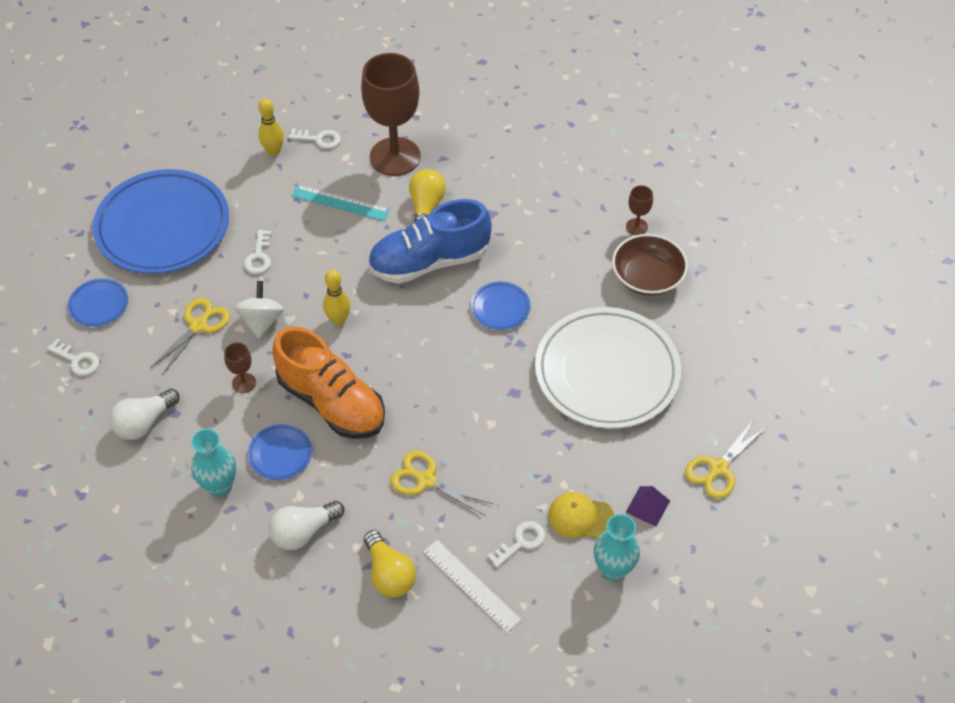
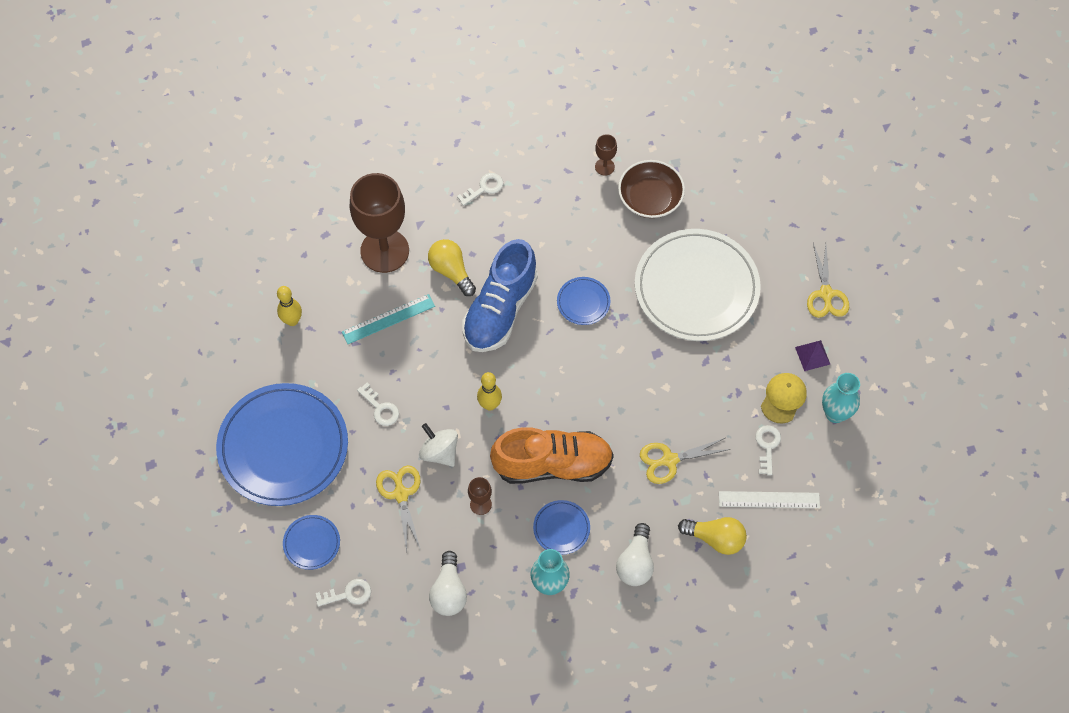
camera: 45 degrees left, 10 degrees up
white key [289,128,341,149] -> white key moved to [457,173,504,206]
yellow cap [548,492,614,539] -> yellow cap turned 150 degrees clockwise [761,373,806,423]

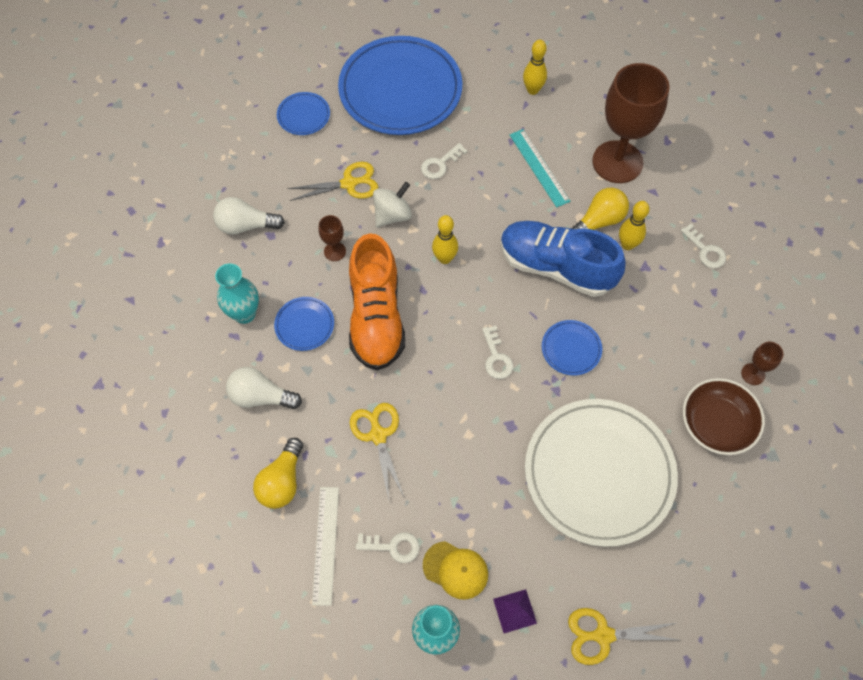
camera: 90 degrees right, 0 degrees up
white key [316,579,371,607] -> white key moved to [482,326,513,379]
none -> yellow bowling pin [619,201,649,250]

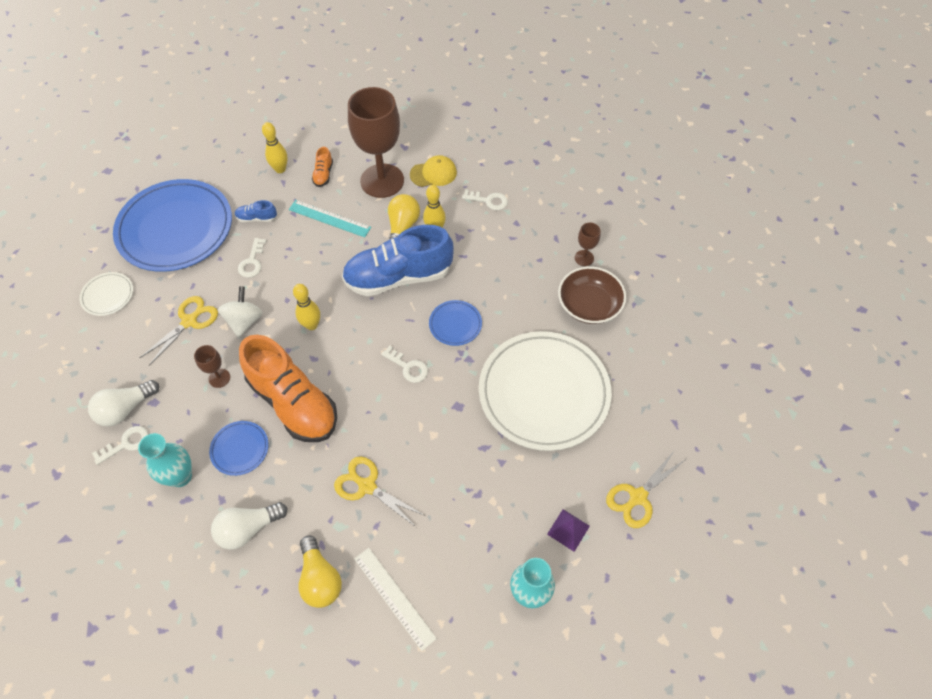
camera: 40 degrees left, 5 degrees down
blue plate [277,92,330,135] -> white plate [79,272,133,316]
white key [356,532,420,563] -> white key moved to [92,426,149,465]
yellow cap [423,541,488,600] -> yellow cap moved to [410,155,457,187]
none -> blue shoe [235,200,277,222]
none -> orange shoe [312,147,333,187]

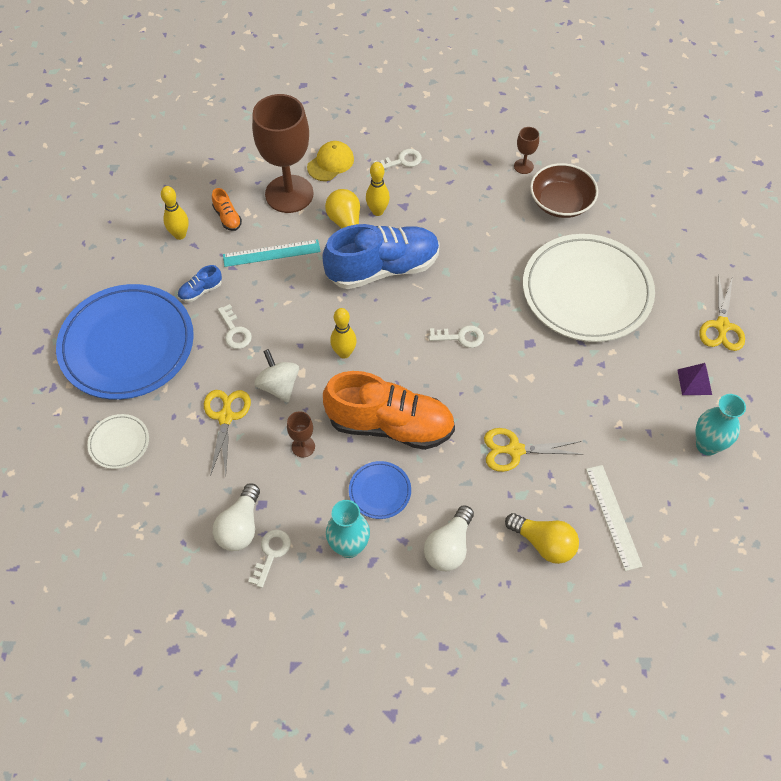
camera: 35 degrees left, 0 degrees up
blue shoe [342,225,454,296] -> blue shoe turned 150 degrees counterclockwise [322,224,440,289]
white ruler [354,548,437,651] -> white ruler turned 60 degrees clockwise [586,465,643,571]
blue plate [429,300,482,346] -> none

